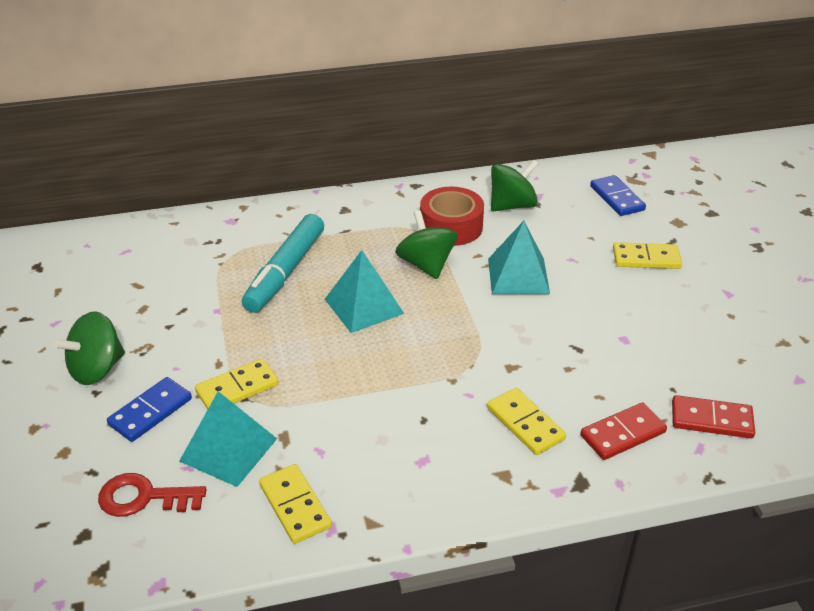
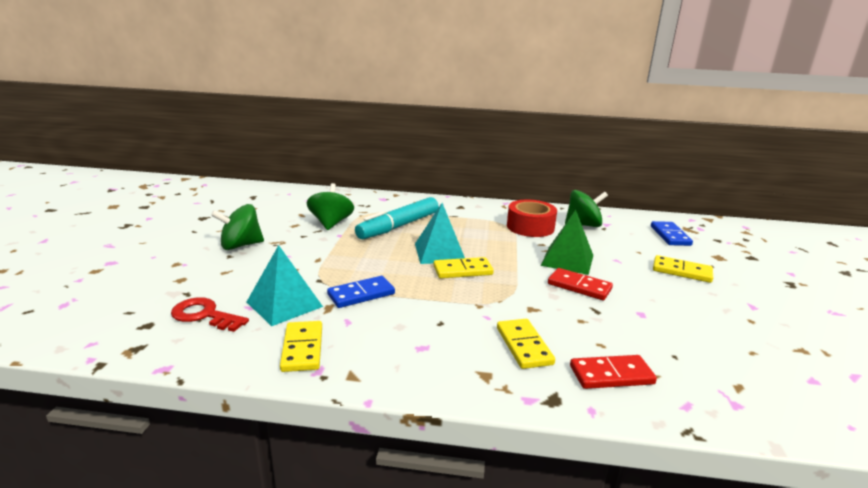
camera: 20 degrees right, 15 degrees down
blue domino [107,377,192,442] -> blue domino moved to [327,276,395,308]
yellow domino [195,358,279,410] -> yellow domino moved to [433,257,494,278]
green spinning top [395,210,458,279] -> green spinning top moved to [307,183,354,230]
turquoise pyramid [488,221,550,294] -> green pyramid [541,210,594,275]
red domino [672,395,755,438] -> red domino moved to [548,268,613,300]

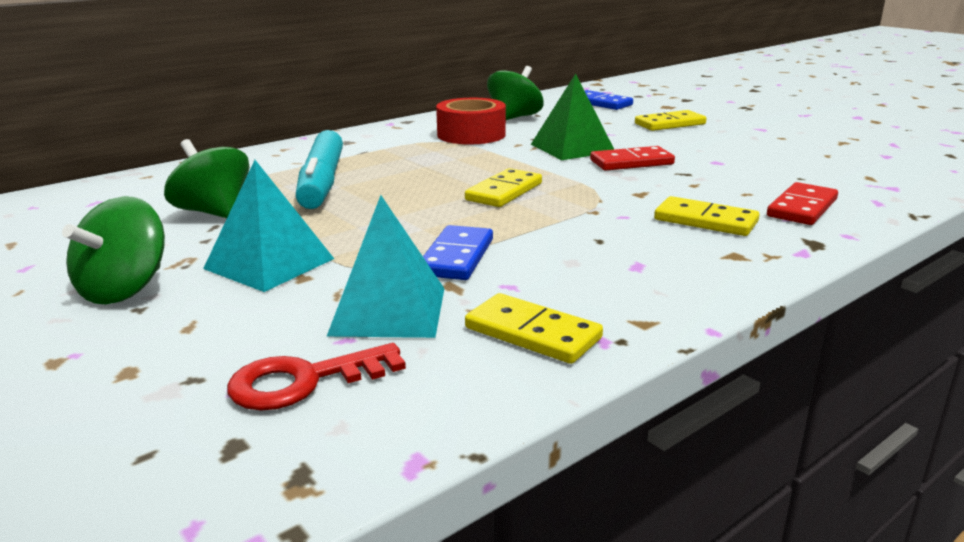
camera: 45 degrees left, 0 degrees up
turquoise pyramid [415,203,465,264] -> turquoise pyramid moved to [203,160,334,292]

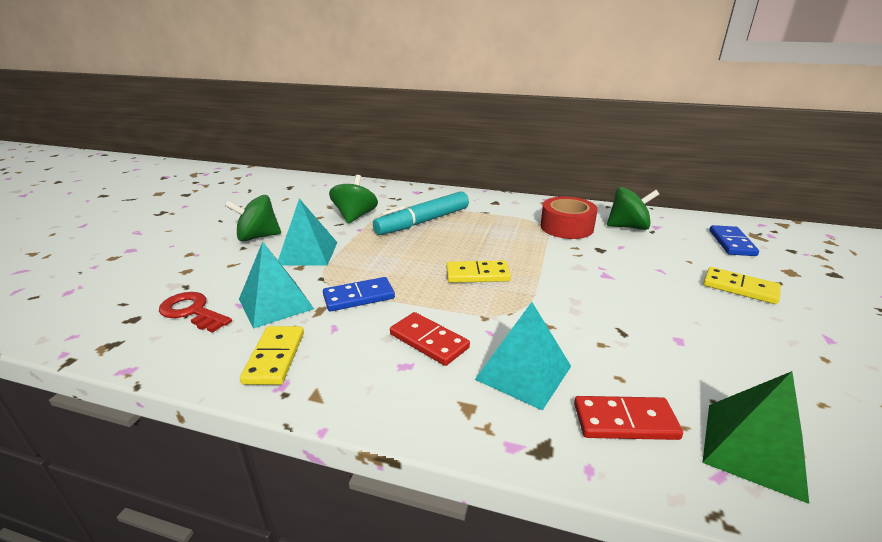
camera: 55 degrees right, 5 degrees up
green pyramid [531,73,614,160] -> green pyramid moved to [702,371,809,504]
red domino [590,146,675,171] -> red domino moved to [390,312,470,366]
yellow domino [654,196,760,236] -> turquoise pyramid [474,302,571,411]

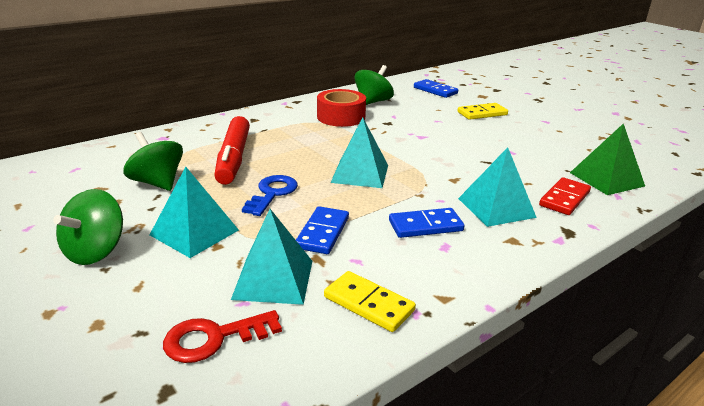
camera: 55 degrees left, 0 degrees up
turquoise marker [373,191,469,235] -> red marker [214,116,250,185]
red domino [390,312,470,366] -> blue domino [389,208,464,238]
yellow domino [446,260,511,283] -> turquoise pyramid [331,117,388,188]
none -> blue key [242,175,298,216]

